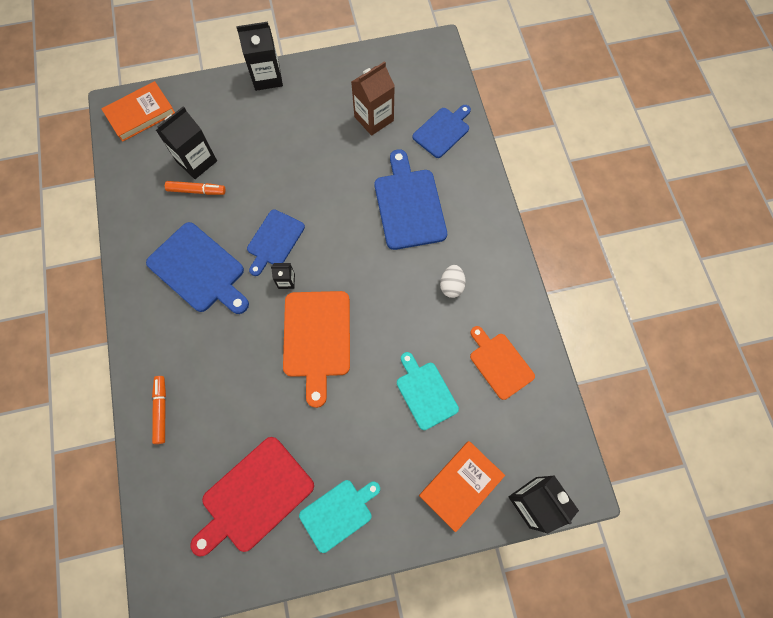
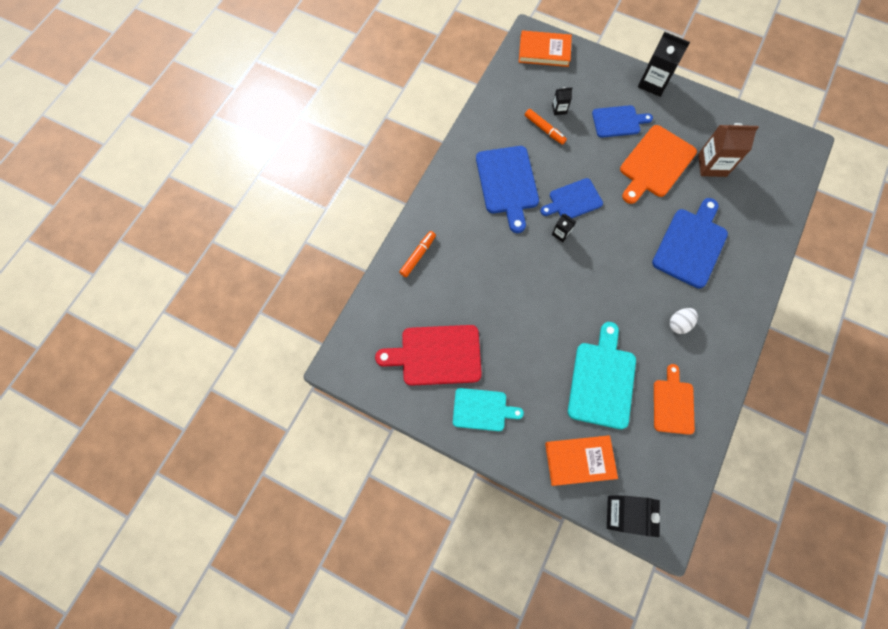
camera: 40 degrees right, 0 degrees up
black carton [156,106,217,179] -> black carton [552,87,572,115], size x0.51
orange cutting board [283,291,350,408] -> orange cutting board moved to [620,125,697,204]
turquoise cutting board [397,352,459,430] -> turquoise cutting board [568,322,636,429], size x1.55
blue cutting board [412,105,471,158] -> blue cutting board moved to [592,105,653,138]

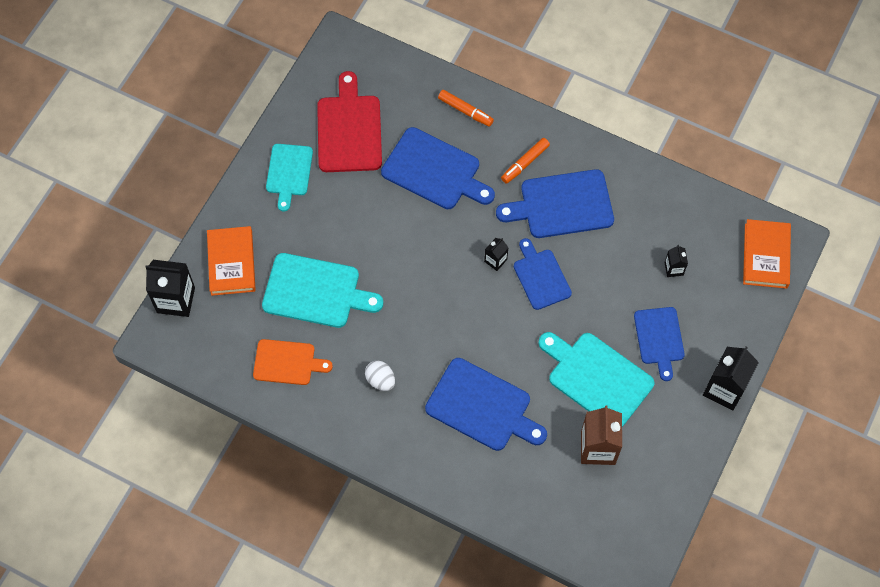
camera: 90 degrees right, 5 degrees down
orange marker [525,109,567,145] -> orange marker moved to [501,138,550,184]
orange cutting board [620,125,697,204] -> turquoise cutting board [539,332,654,427]
none -> blue cutting board [381,127,495,209]

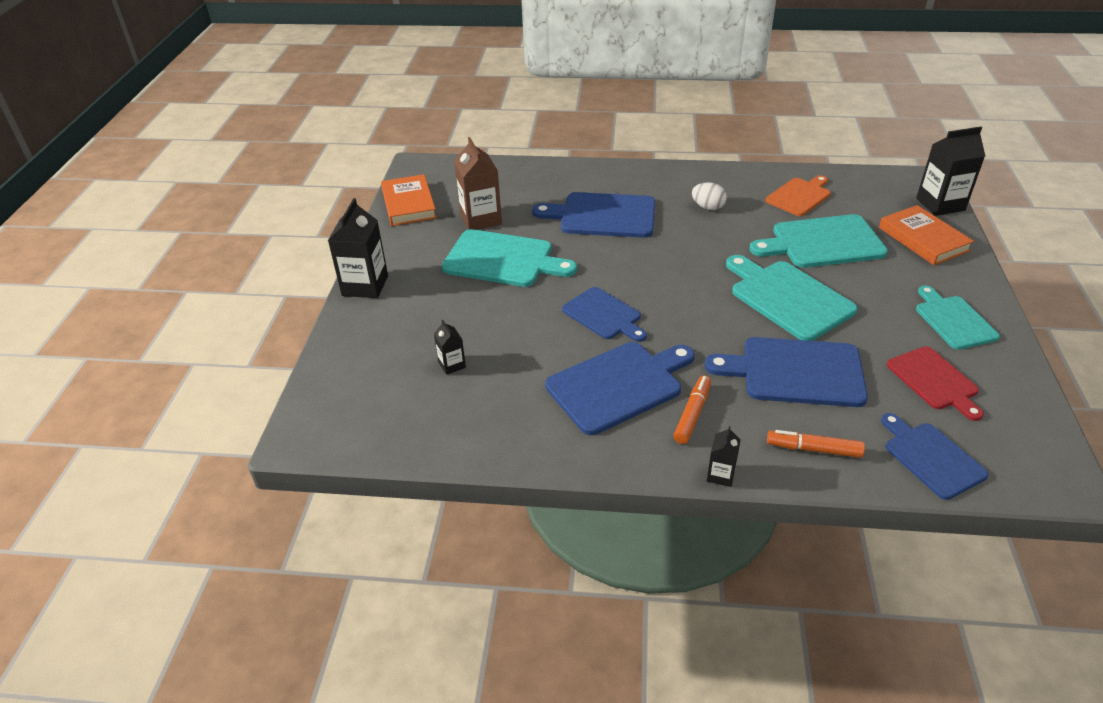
camera: 160 degrees right, 25 degrees down
orange cutting board [253,339,333,385] -> orange cutting board turned 150 degrees clockwise [766,175,831,216]
red cutting board [317,71,382,172] -> red cutting board [887,346,984,421], size x0.65
black carton [484,238,509,271] -> black carton moved to [707,426,741,487]
blue cutting board [634,307,685,381] -> blue cutting board moved to [881,413,989,500]
orange book [743,219,791,289] -> orange book moved to [381,174,437,226]
none -> turquoise cutting board [726,255,858,341]

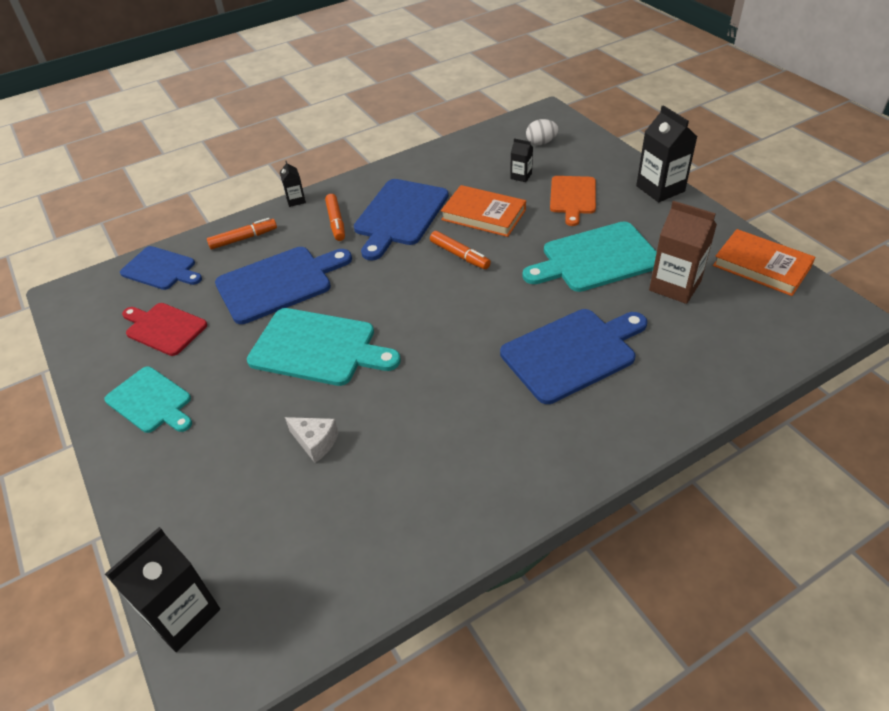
camera: 145 degrees right, 5 degrees up
blue cutting board [562,287,647,342] -> orange marker [430,231,491,269]
white egg [692,182,727,210] -> white egg moved to [526,119,559,145]
turquoise cutting board [749,214,888,268] -> white cheese [285,417,339,463]
orange cutting board [766,175,831,216] -> orange cutting board moved to [550,176,596,226]
orange book [879,205,974,265] -> orange book moved to [441,185,526,237]

